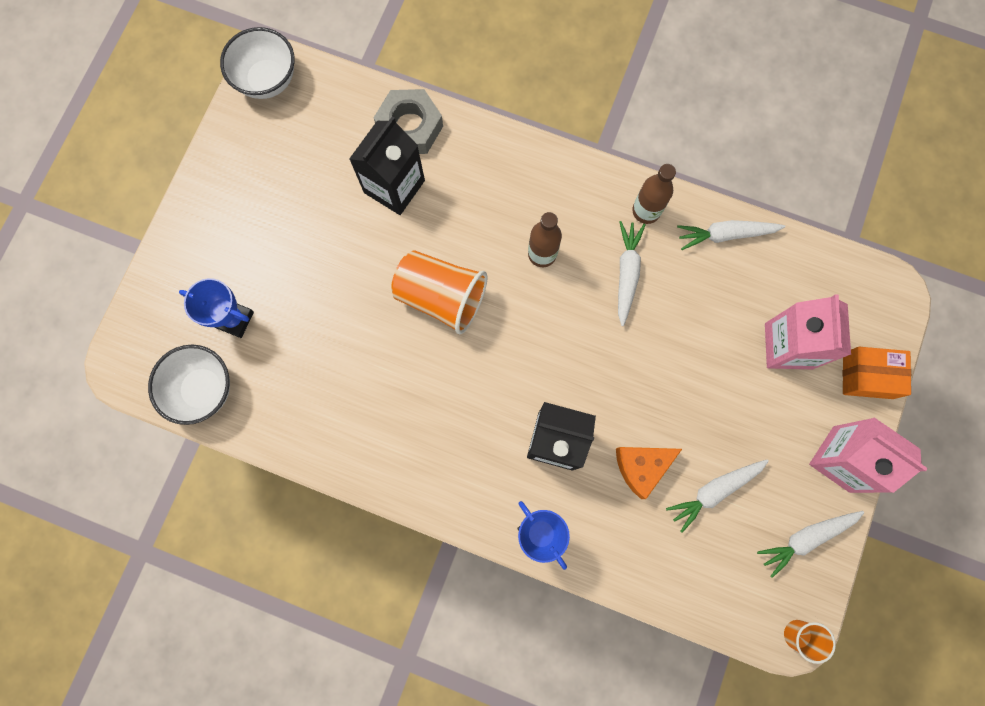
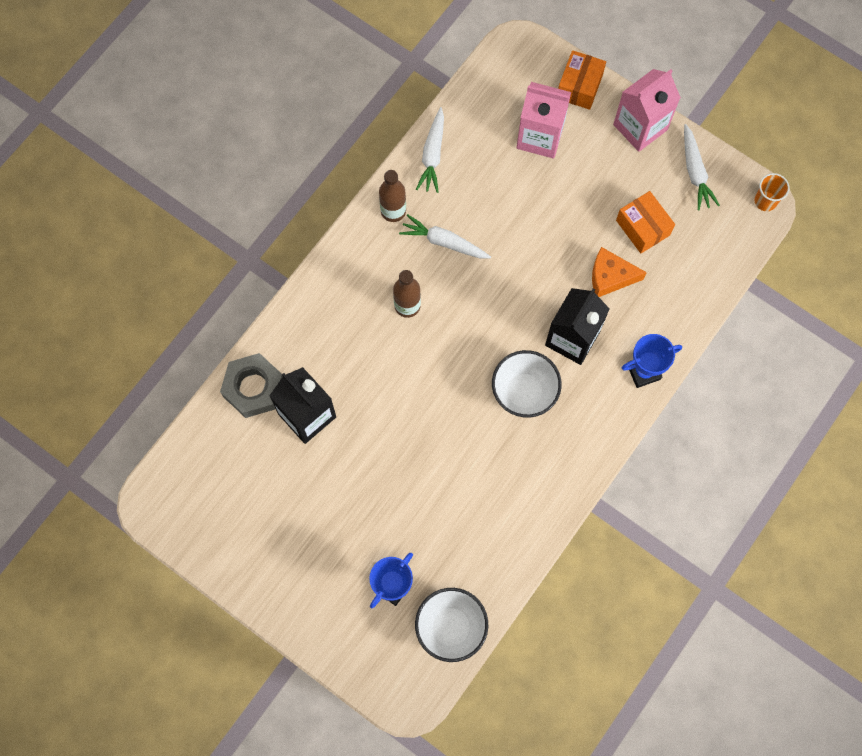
camera: 75 degrees left, 5 degrees down
white bowl [220,27,294,99] -> white bowl moved to [492,350,562,417]
orange cup [391,250,487,334] -> none
orange cheese [616,447,682,499] -> orange cheese turned 105 degrees clockwise [592,247,647,297]
white carrot [666,459,769,533] -> orange box [616,191,675,253]

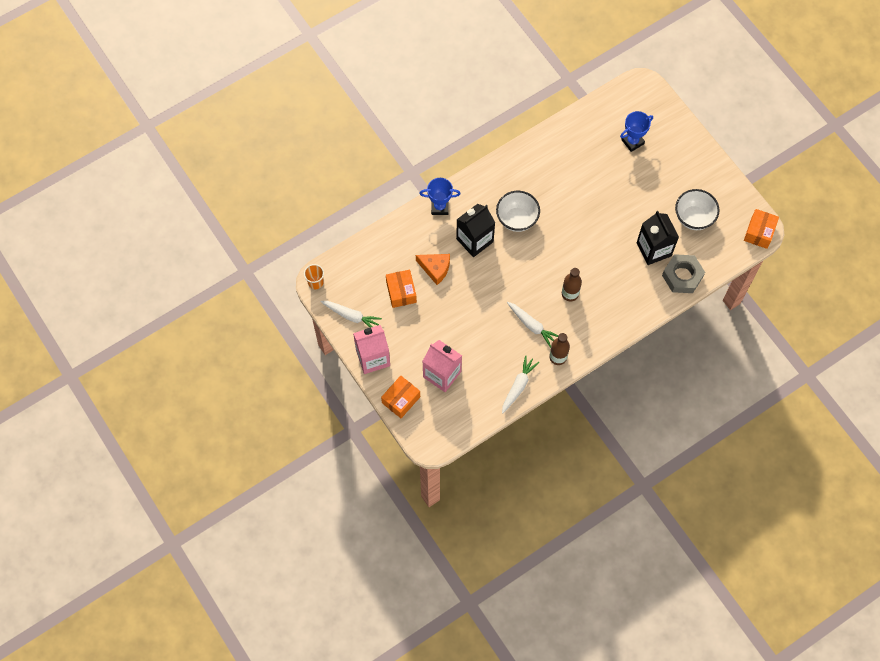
camera: 160 degrees left, 5 degrees down
white bowl [415,588,488,662] -> white bowl moved to [675,189,720,230]
white carrot [684,124,720,210] -> white carrot turned 105 degrees clockwise [320,301,382,328]
none -> orange box [744,209,779,249]

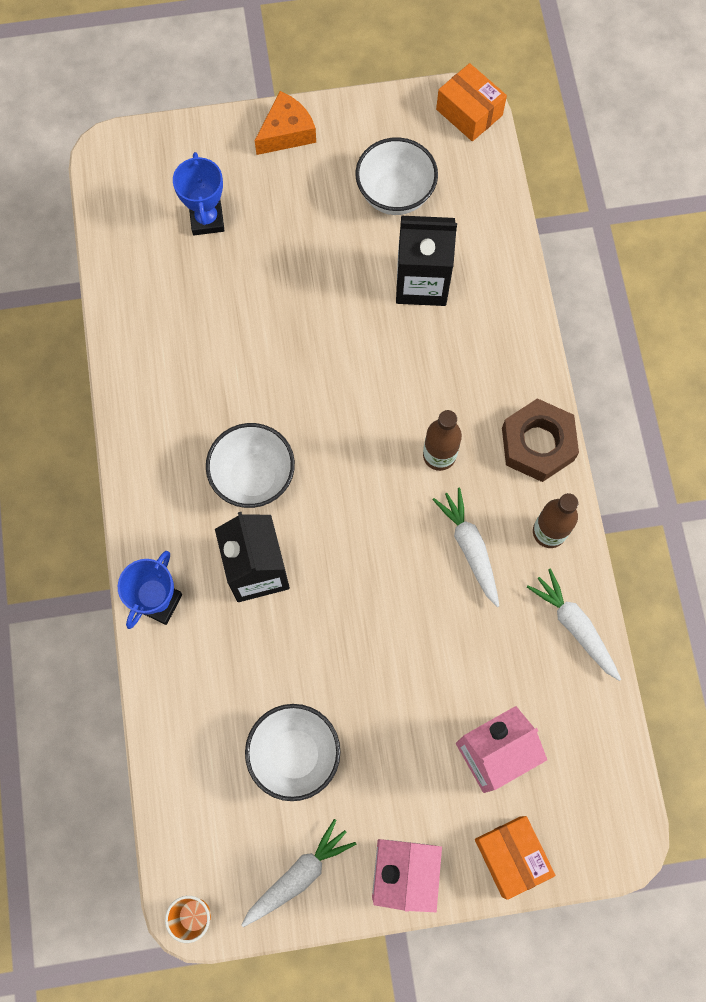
camera: 65 degrees left, 5 degrees up
orange box [386,269,417,308] -> white bowl [245,704,340,801]
orange cheese [416,254,450,285] -> orange cheese moved to [255,91,316,155]
white carrot [507,302,558,348] -> white carrot turned 90 degrees counterclockwise [432,488,499,607]
grey nut [662,254,705,293] -> none
none -> brown nut [502,398,579,482]

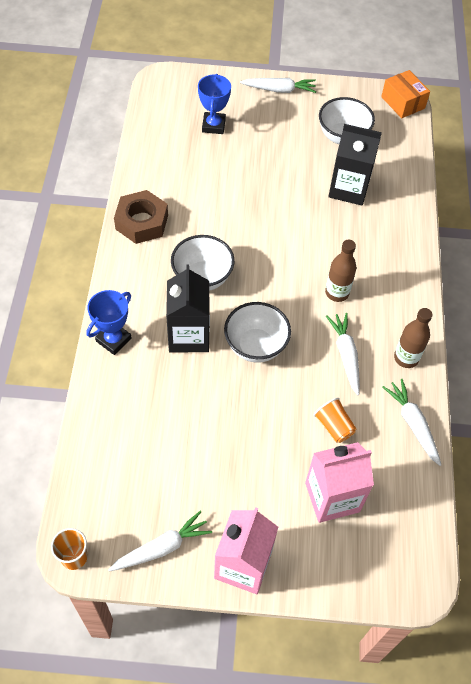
camera: 10 degrees right, 15 degrees down
white bowl [245,704,340,801] -> white bowl moved to [224,302,291,363]
orange cheese [255,91,316,155] -> white carrot [240,78,316,93]
orange box [475,816,555,900] -> none
brown nut [502,398,579,482] -> brown nut moved to [114,190,168,244]
none -> orange cup [314,398,357,443]

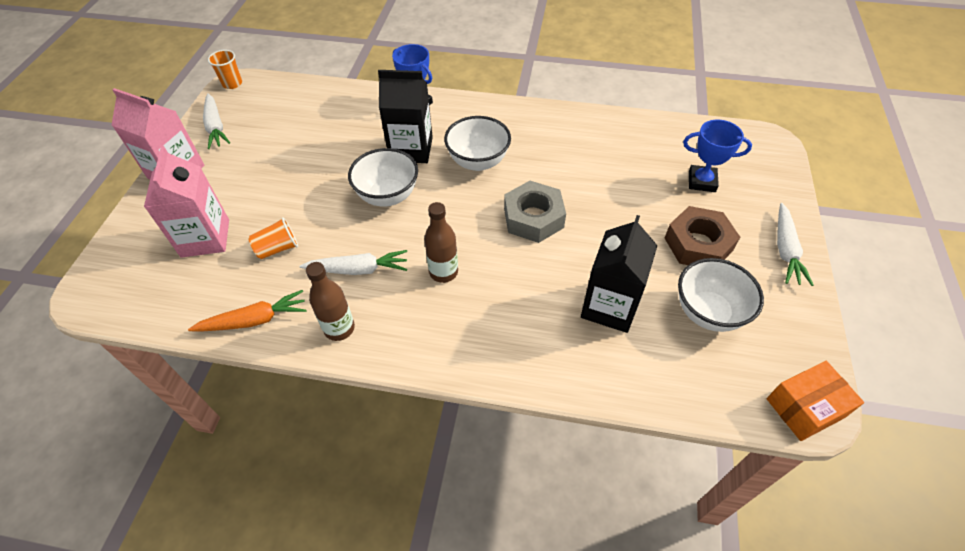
camera: 100 degrees right, 5 degrees down
brown nut [114,190,168,244] -> brown nut moved to [665,206,740,265]
white carrot [382,379,441,466] -> orange carrot [188,290,307,332]
none -> grey nut [504,181,566,243]

